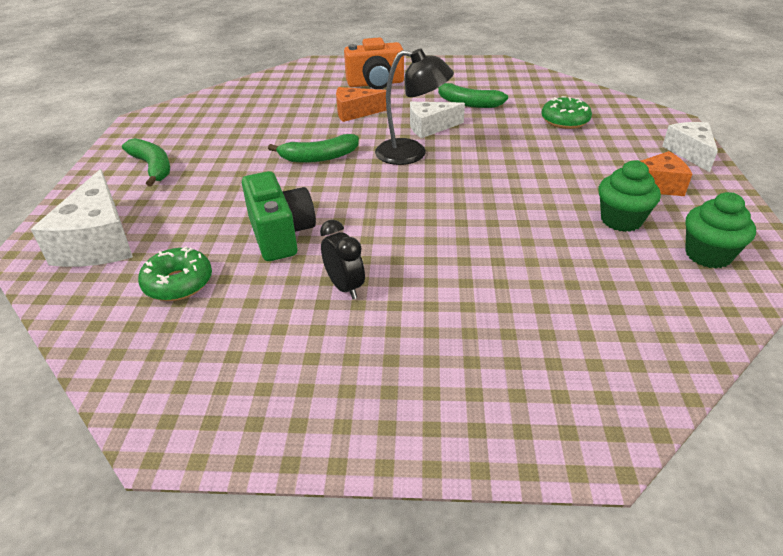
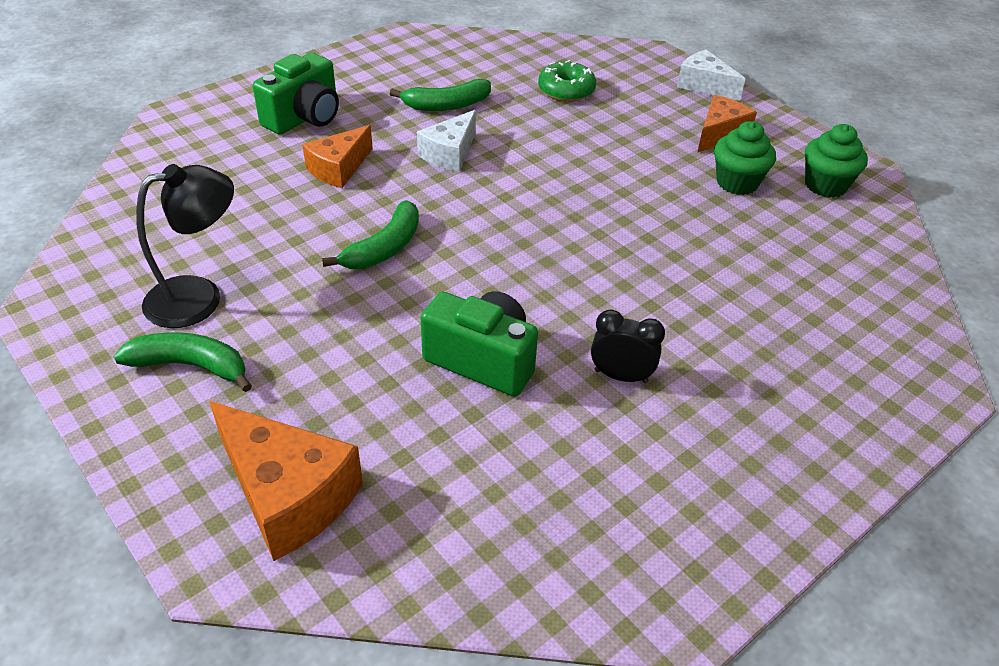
camera: 45 degrees left, 5 degrees up
white cheese [31,169,133,267] -> orange cheese [209,401,363,561]
green donut [138,247,212,301] -> none
orange camera [344,37,404,89] -> green camera [253,53,339,135]
black lamp [375,48,454,165] -> black lamp moved to [136,164,234,328]

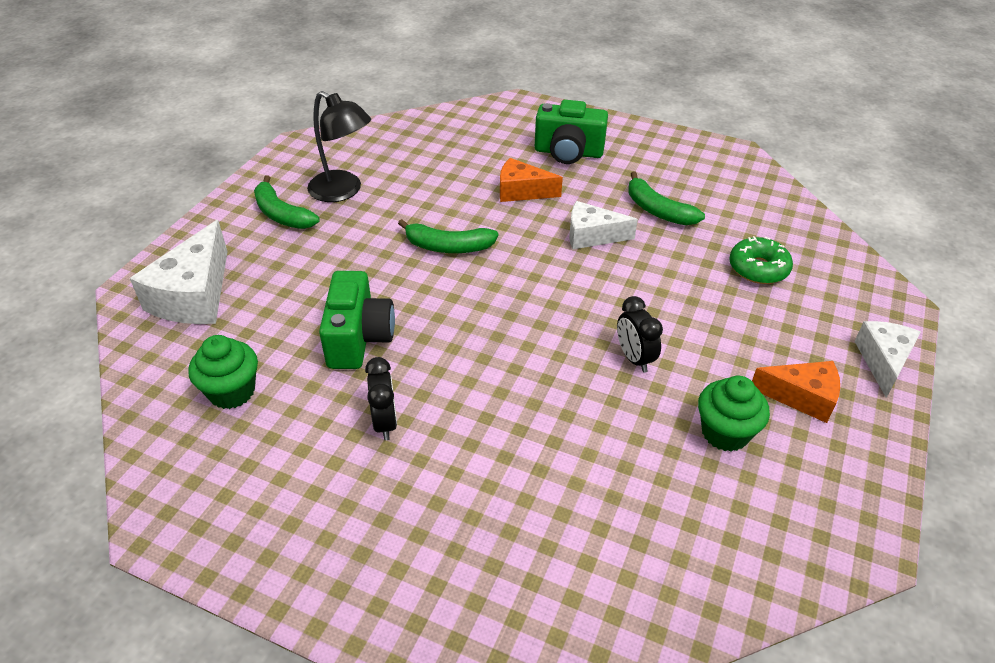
camera: 65 degrees right, 0 degrees up
green banana [114,332,252,392] -> green banana turned 150 degrees clockwise [254,175,320,229]
orange cheese [209,401,363,561] -> white cheese [130,220,228,324]
green cupcake [805,124,868,198] -> green cupcake moved to [188,335,258,409]
none -> black clock [617,296,663,373]

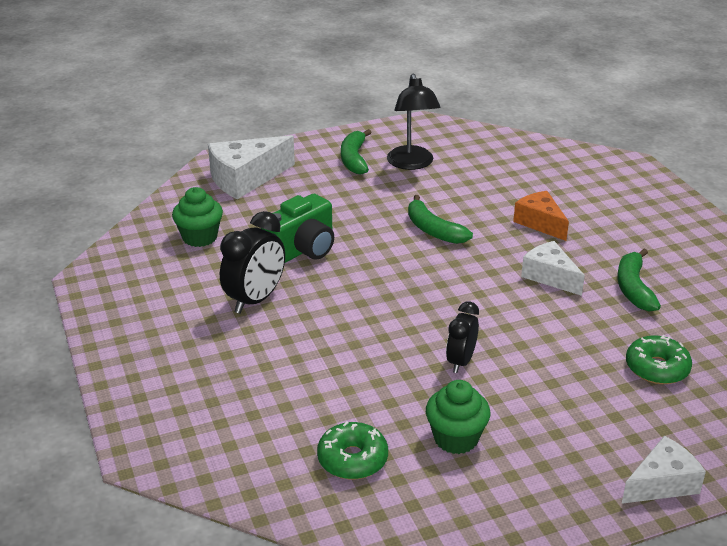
camera: 45 degrees right, 10 degrees down
black clock [365,357,397,440] -> black clock [220,211,285,314], size x1.56
green camera [535,100,608,164] -> none
orange cheese [752,361,840,423] -> none
none -> green donut [317,422,388,479]

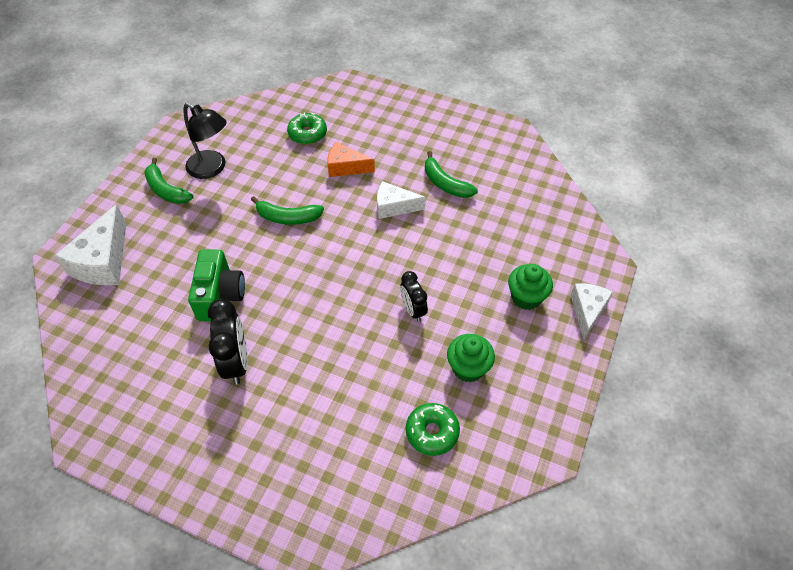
camera: 45 degrees left, 20 degrees up
green cupcake [172,187,223,247] -> green cupcake moved to [508,264,553,310]
green donut [626,335,692,384] -> green donut moved to [287,113,327,144]

